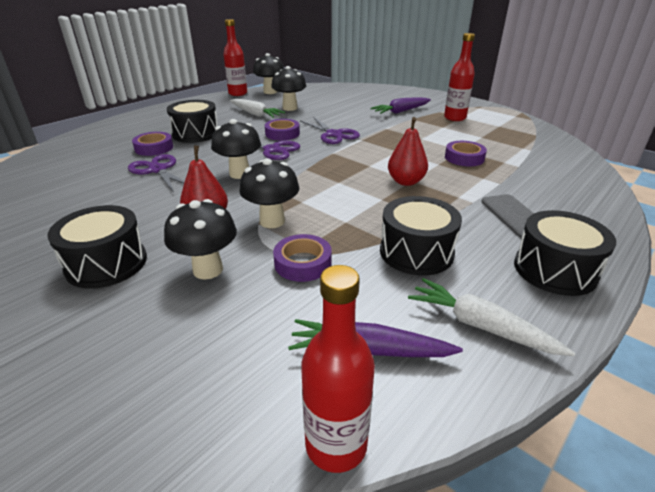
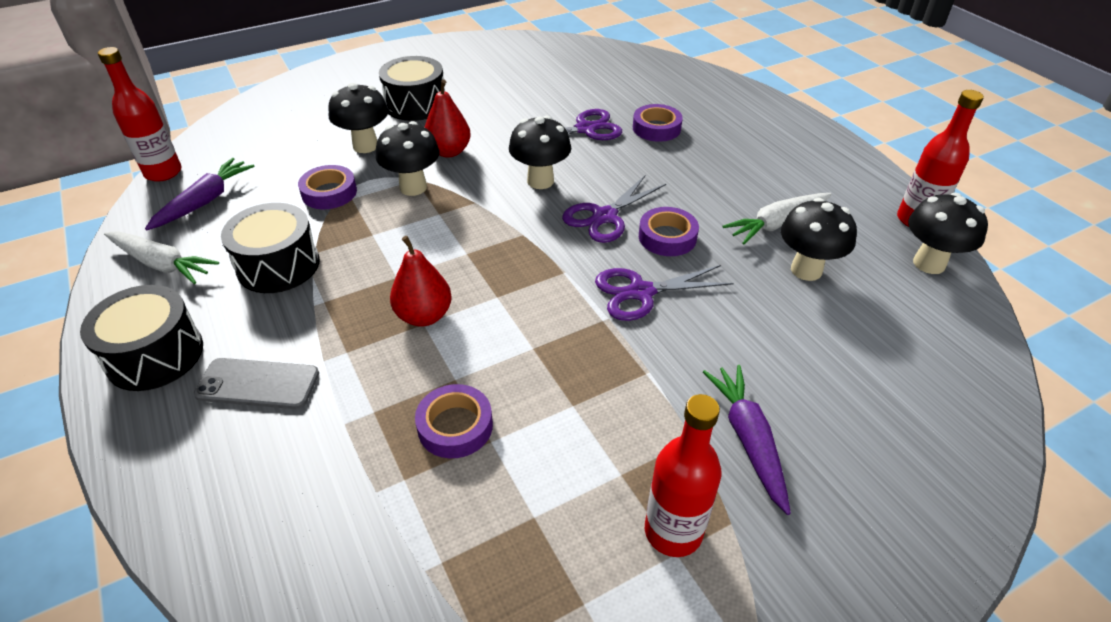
camera: 110 degrees right, 10 degrees up
black drum [167,100,217,143] -> none
white carrot [408,278,575,356] -> white carrot turned 60 degrees clockwise [104,232,219,284]

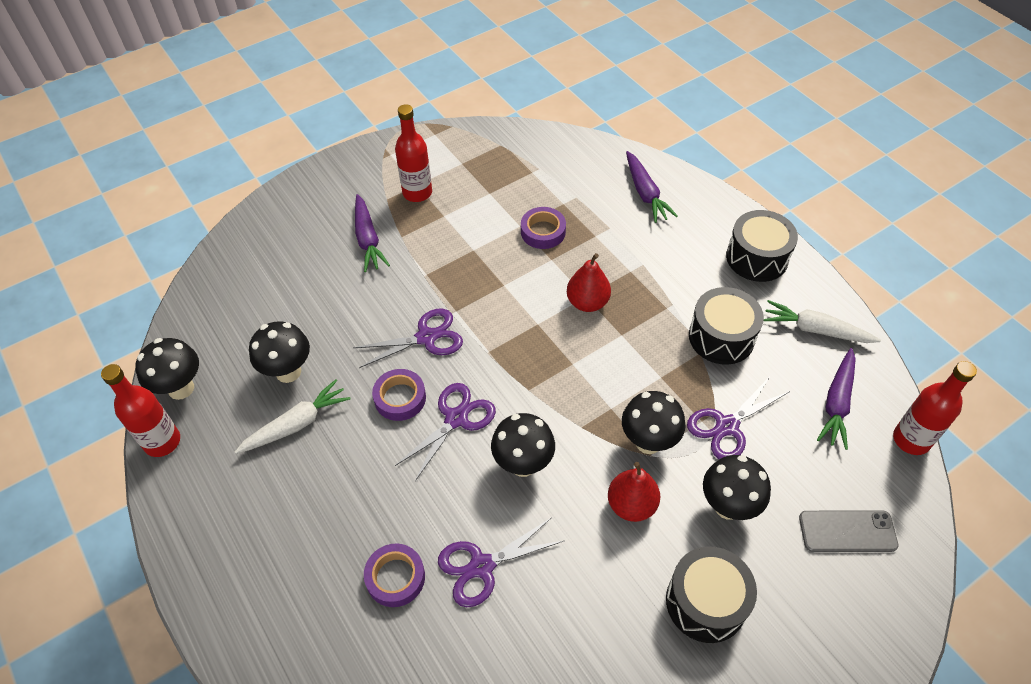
camera: 175 degrees right, 10 degrees up
grey phone [194,358,319,409] -> grey phone moved to [799,510,899,552]
purple tape [298,165,357,209] -> purple scissors [687,378,790,459]
none -> purple carrot [626,151,678,223]

